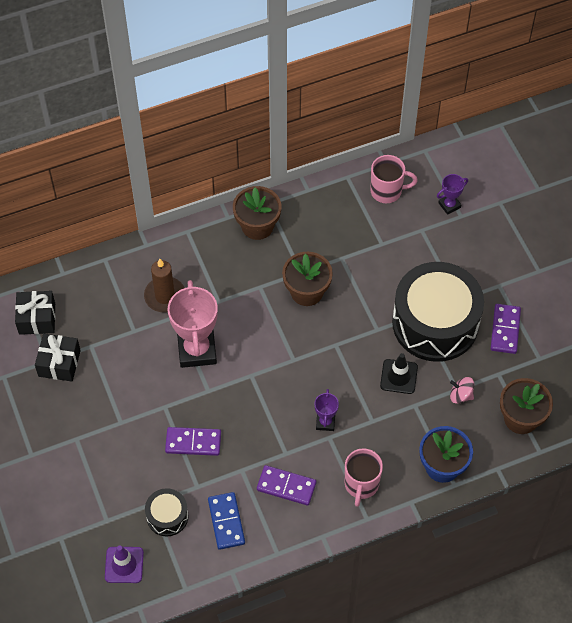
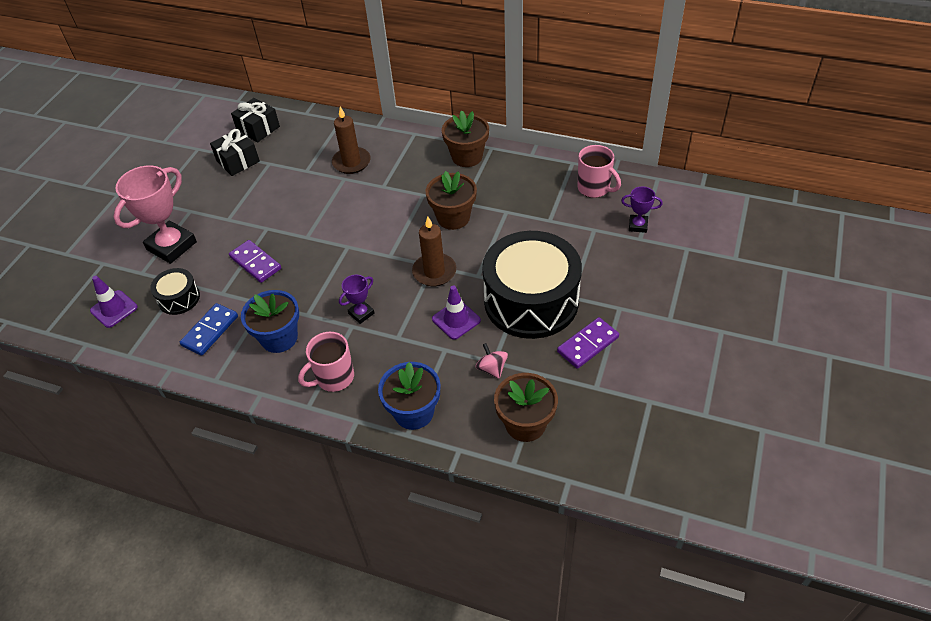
camera: 45 degrees right, 10 degrees down
pink trophy [168,280,218,368] -> pink trophy moved to [113,165,197,264]
purple domino [257,465,316,506] -> blue flower pot [241,290,299,353]
black traffic cone [380,353,418,394] -> purple traffic cone [432,285,481,340]
none -> brown candle [412,217,456,286]

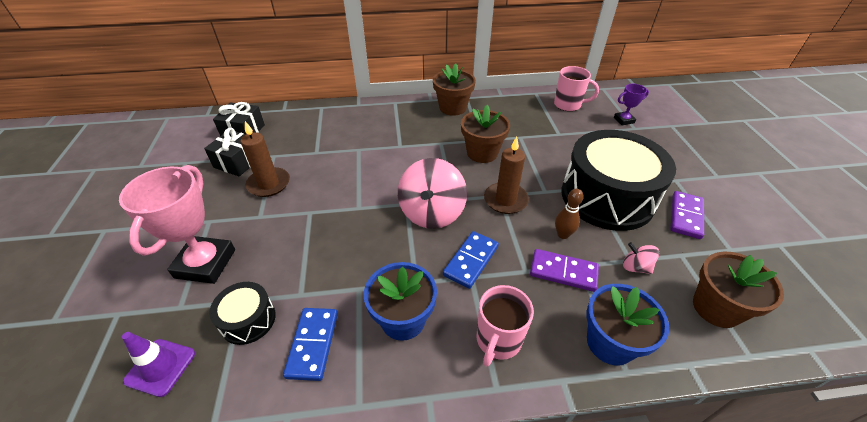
camera: 30 degrees left, 5 degrees down
purple domino [229,240,281,283] -> purple domino moved to [530,249,599,292]
brown candle [332,107,371,174] -> brown candle moved to [240,121,290,197]
purple trophy [339,275,375,324] -> blue domino [443,231,499,289]
purple traffic cone [432,285,481,340] -> brown bowling pin [555,189,584,239]
none -> pink spinning top [398,158,467,229]

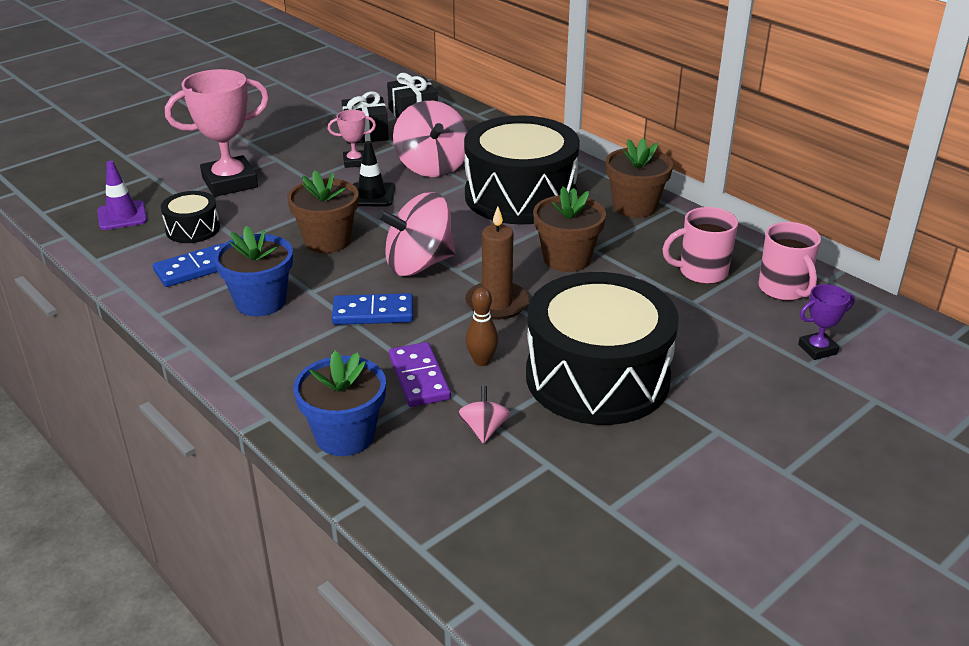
camera: 55 degrees right, 10 degrees down
brown candle [240,121,290,197] -> pink trophy [328,110,376,168]
pink mug [477,285,534,367] -> pink mug moved to [663,207,738,284]
purple trophy [614,84,649,125] -> purple trophy turned 60 degrees counterclockwise [798,284,855,360]
purple domino [670,191,704,239] -> none
brown flower pot [693,251,784,328] -> brown flower pot moved to [287,170,358,253]
none -> black traffic cone [353,141,395,207]
none -> pink spinning top [393,101,469,177]
none -> black drum [464,115,580,225]

